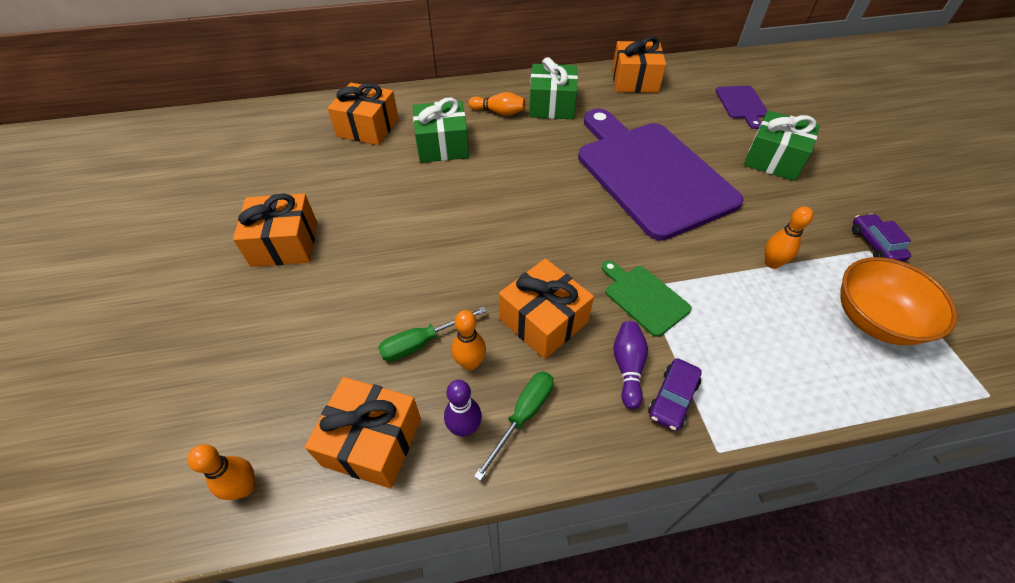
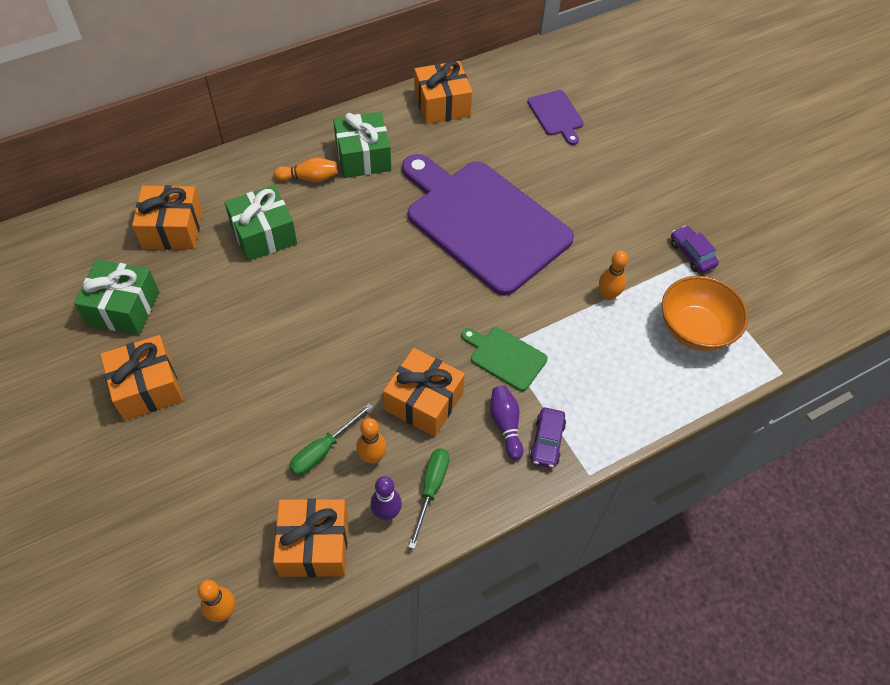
camera: 20 degrees left, 5 degrees up
green gift [744,110,820,181] -> green gift moved to [74,260,159,335]

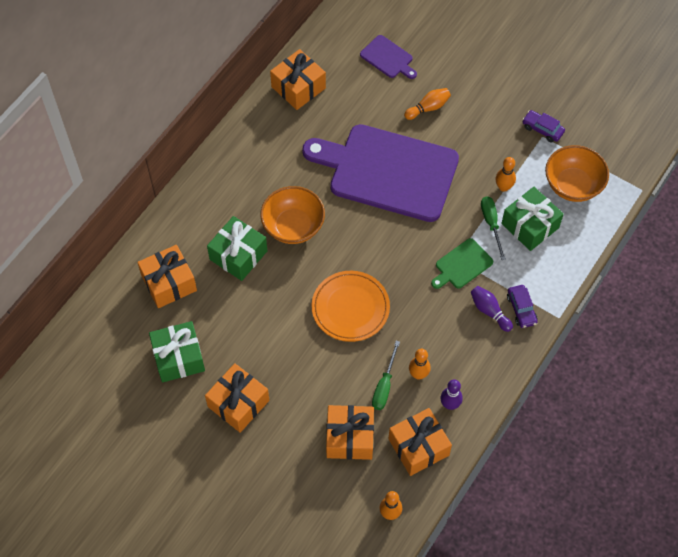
camera: 25 degrees left, 5 degrees up
orange bowling pin [274,157,338,182] -> orange bowling pin moved to [404,88,451,120]
green gift [333,112,391,178] -> green gift moved to [501,187,564,251]
orange gift [383,348,465,437] -> orange gift moved to [326,405,374,460]
green screwdriver [409,448,450,549] -> green screwdriver moved to [481,196,506,260]
green cutting board [462,327,548,391] -> green cutting board turned 45 degrees counterclockwise [431,238,493,289]
none -> orange bowl [260,186,325,244]
none -> orange plate [312,271,390,342]

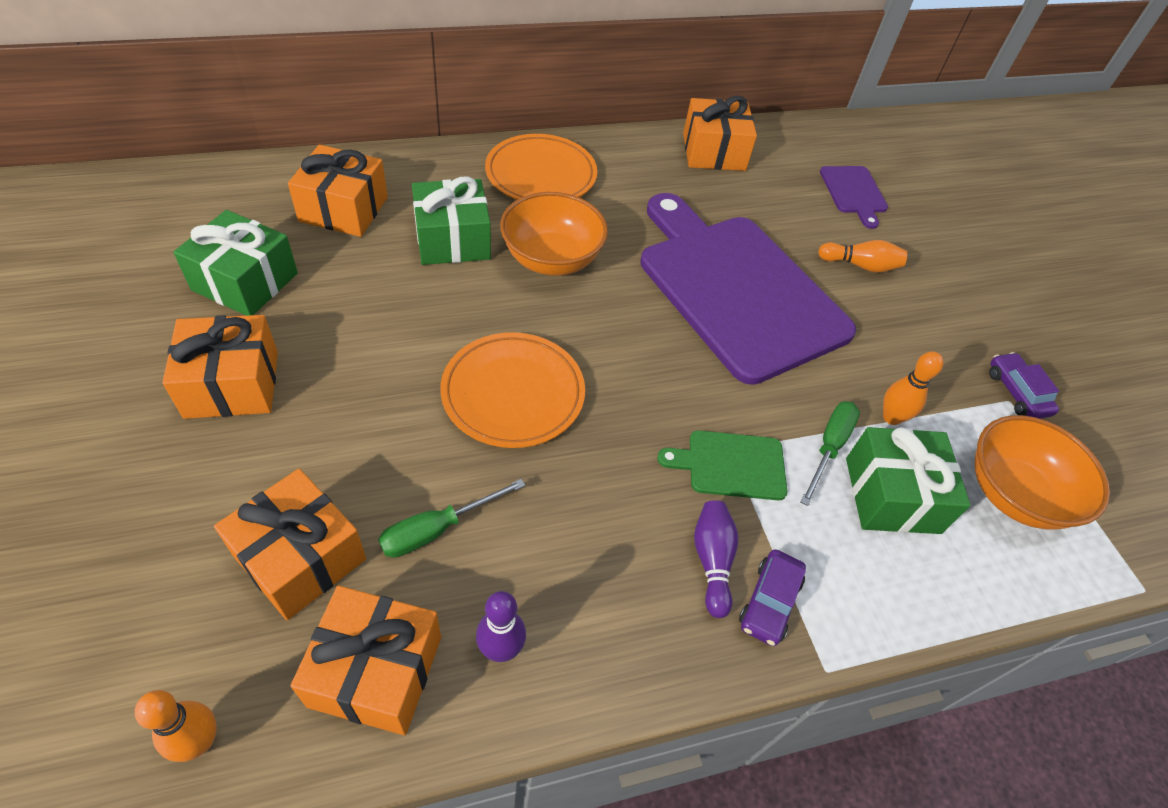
camera: 35 degrees right, 10 degrees down
orange bowling pin [409,349,431,379] -> none
none -> orange plate [485,134,597,200]

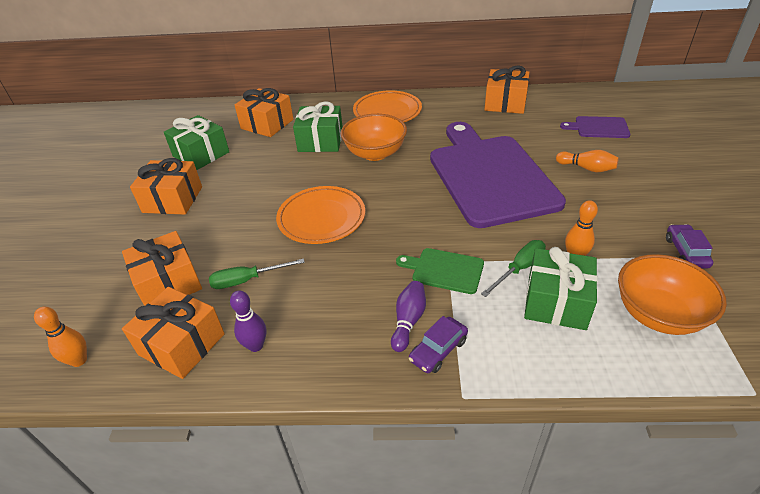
camera: 25 degrees right, 10 degrees down
purple cutting board [820,166,888,229] -> purple cutting board turned 90 degrees clockwise [560,116,630,138]

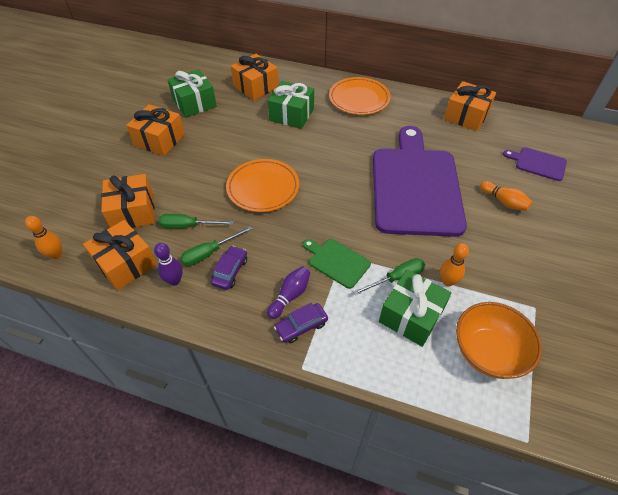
camera: 15 degrees right, 10 degrees up
orange bowl [341,114,407,161] -> none
purple car [666,224,713,269] -> purple car moved to [211,246,247,290]
none -> green screwdriver [181,226,252,266]

